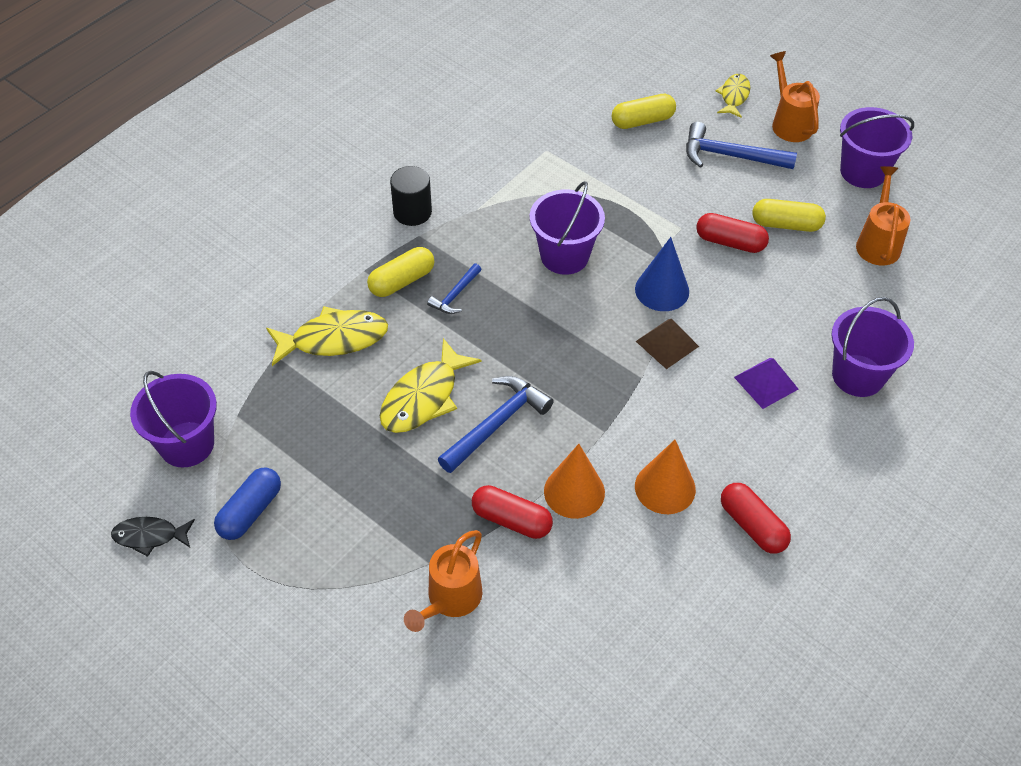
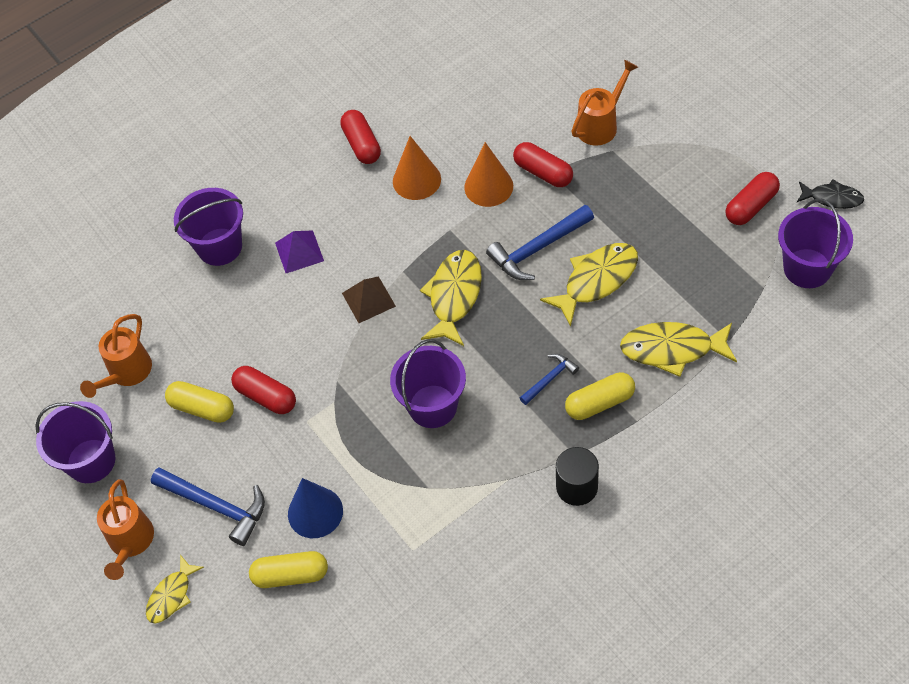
camera: 160 degrees left, 5 degrees up
blue capsule [214,468,281,540] -> red capsule [726,172,780,225]
blue cone [635,237,689,311] -> blue cone moved to [288,478,343,538]
none -> yellow fish [420,250,482,346]

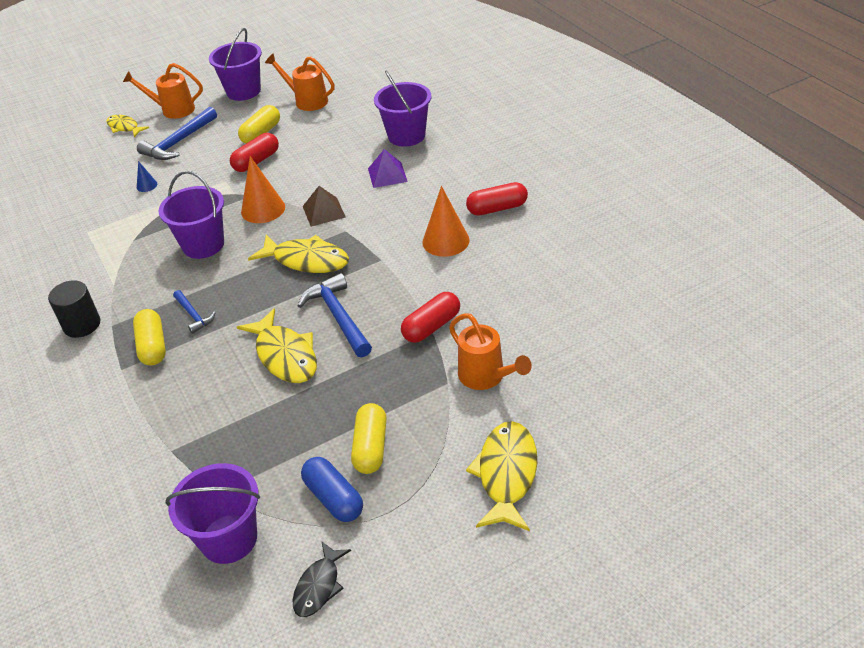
camera: 95 degrees right, 15 degrees down
yellow capsule [249,551,328,588] -> yellow capsule moved to [351,403,387,474]
blue cone [288,478,343,538] -> blue cone [137,161,157,192], size x0.49
orange cone [464,142,513,207] -> orange cone moved to [241,156,285,223]
yellow fish [620,322,737,377] -> yellow fish moved to [466,421,537,531]
red capsule [726,172,780,225] -> blue capsule [301,457,363,522]

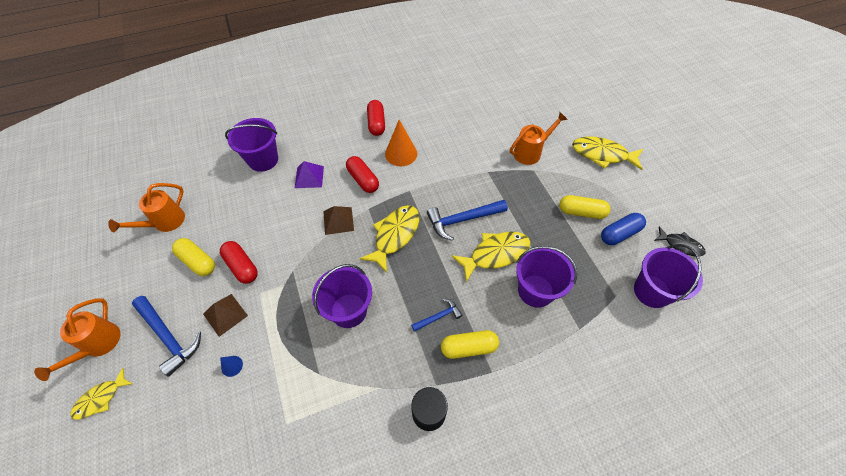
camera: 85 degrees left, 15 degrees up
purple bucket [209,28,262,101] -> purple bucket moved to [516,246,577,308]
orange cone [241,156,285,223] -> none
red capsule [401,292,460,343] -> red capsule moved to [346,156,379,193]
none -> brown pyramid [203,294,248,337]

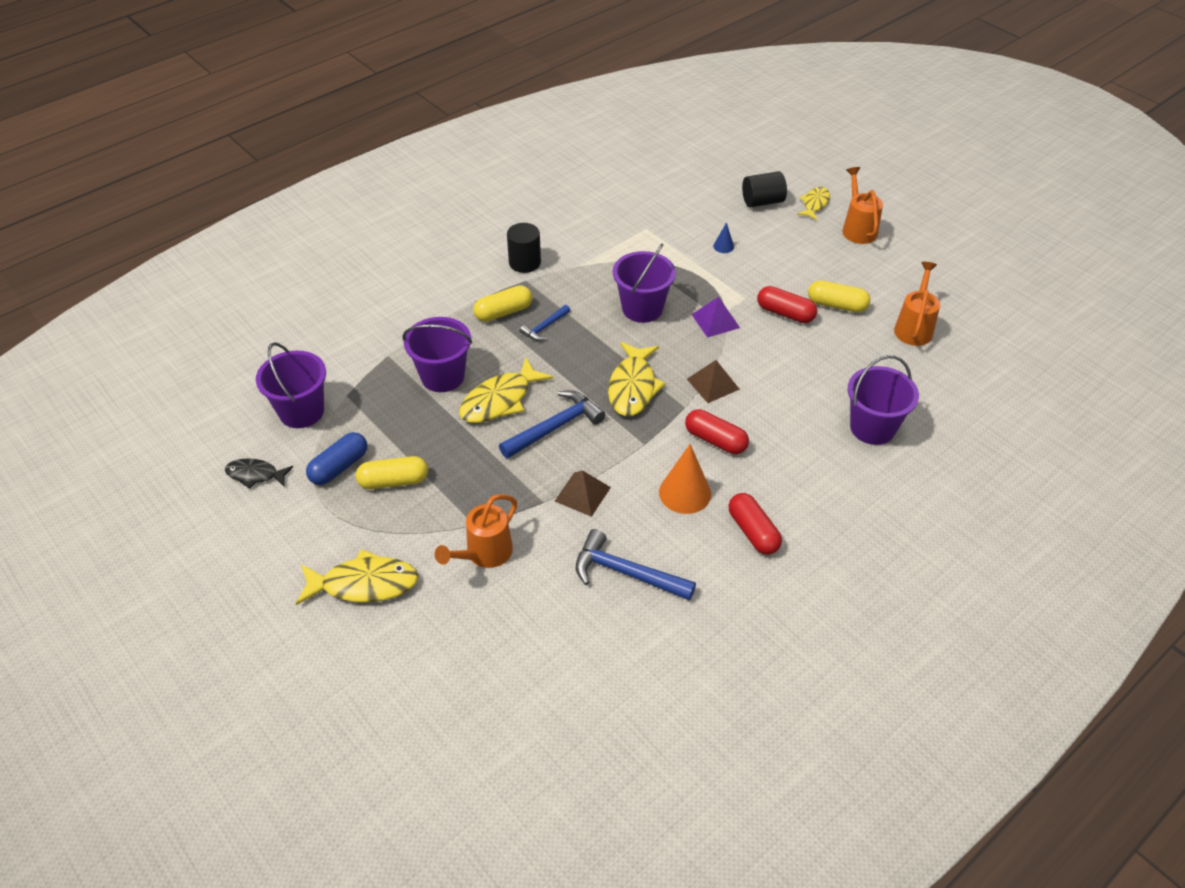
camera: 160 degrees right, 10 degrees down
blue hammer [132,296,201,377] -> blue hammer moved to [576,529,696,601]
brown pyramid [203,294,248,337] -> brown pyramid moved to [555,470,611,517]
purple pyramid [295,161,324,188] -> purple pyramid moved to [691,297,740,338]
none -> black cylinder [742,171,787,207]

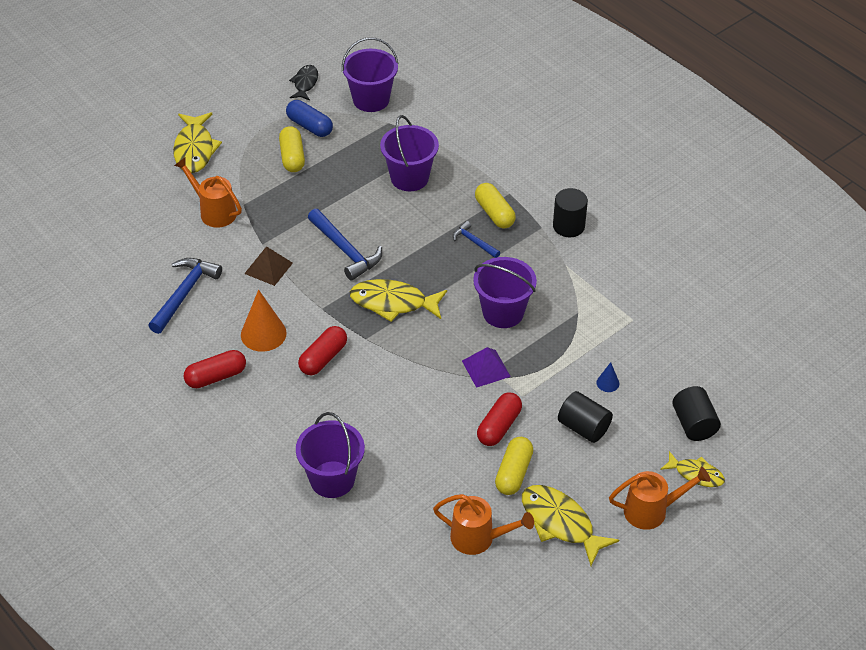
camera: 90 degrees right, 0 degrees up
yellow fish [459,358,553,423] -> yellow fish moved to [522,485,619,566]
brown pyramid [687,360,740,403] -> none
none -> black cylinder [558,391,613,443]

